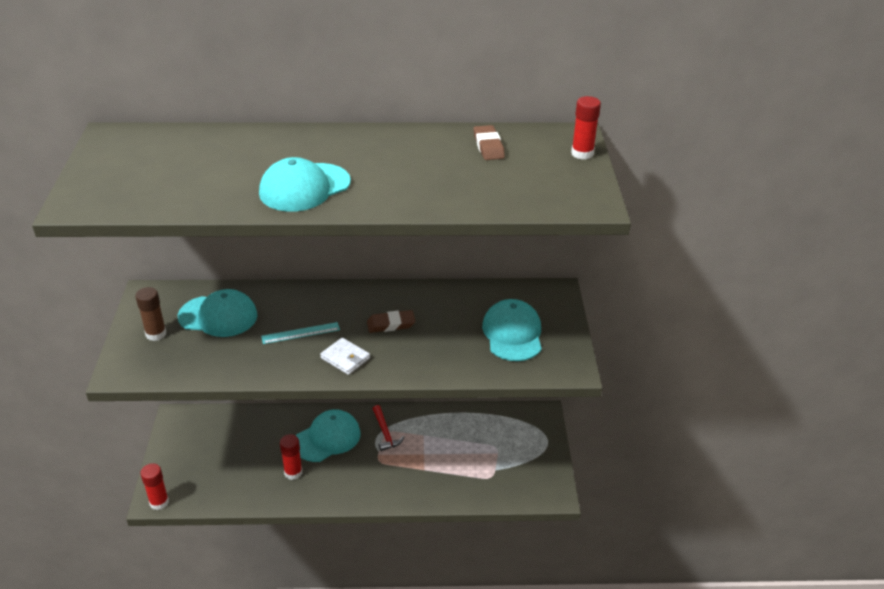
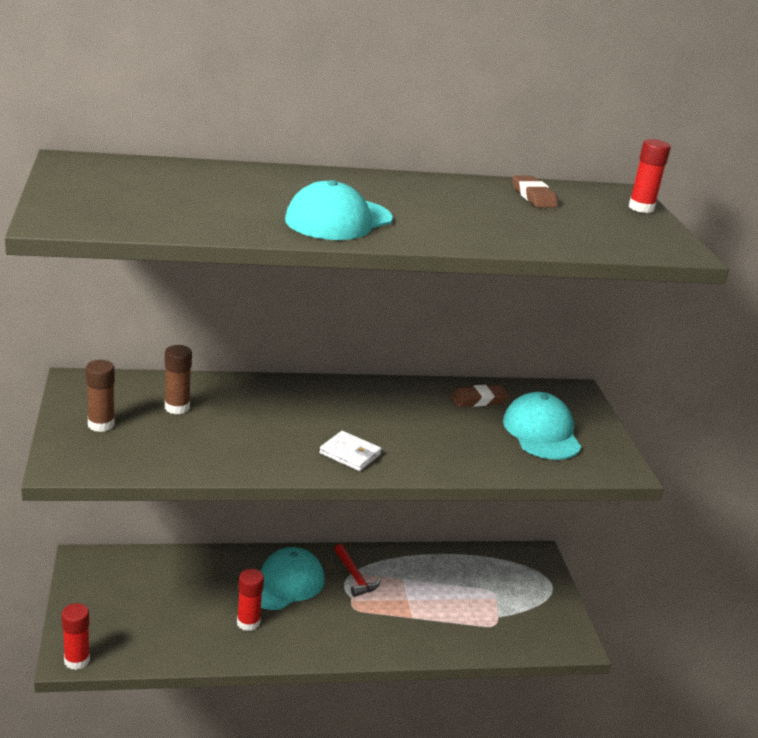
camera: 10 degrees left, 10 degrees down
turquoise cap [178,289,258,337] -> brown glue stick [165,345,192,414]
turquoise ruler [261,322,340,344] -> none
brown eraser [367,310,415,333] -> brown eraser moved to [450,385,509,407]

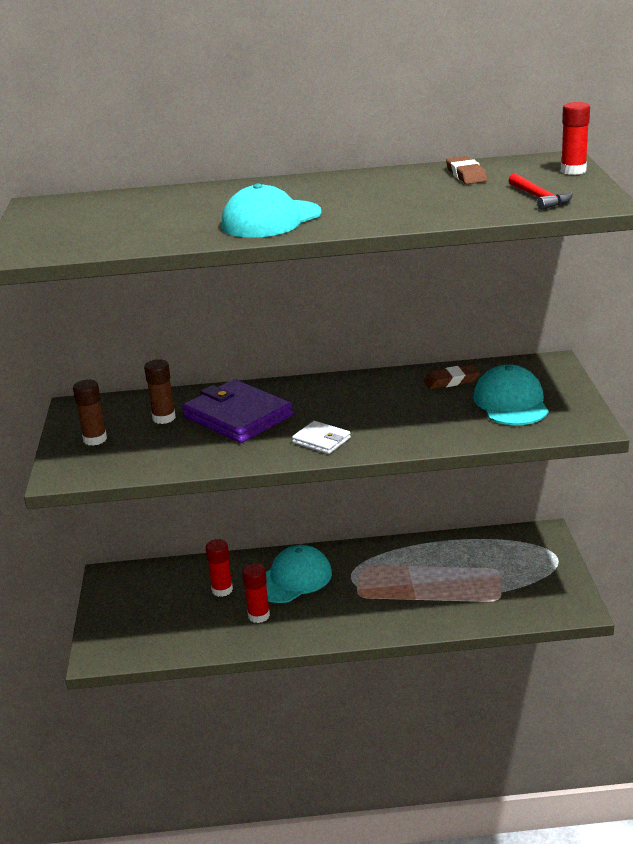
camera: 10 degrees right, 0 degrees up
red glue stick [62,603,90,670] -> red glue stick moved to [205,539,233,597]
red hammer [334,544,381,597] -> red hammer moved to [509,173,573,210]
none -> purple wallet [182,379,293,443]

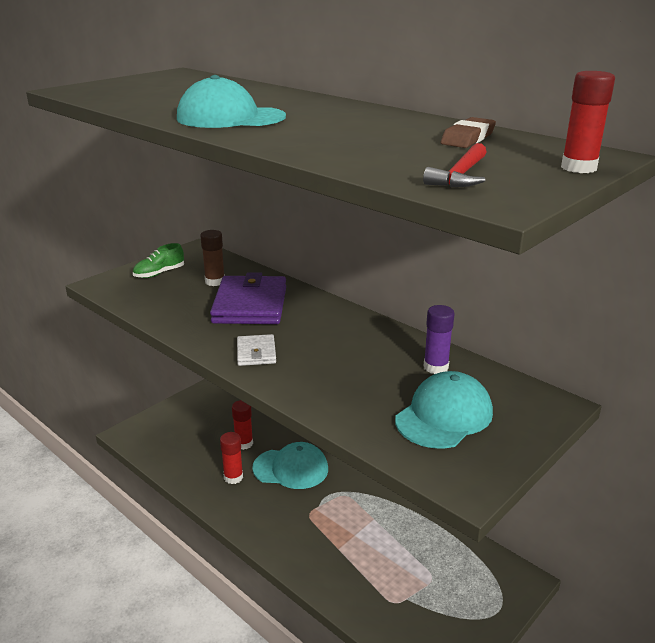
camera: 45 degrees right, 0 degrees up
brown glue stick [73,380,107,446] -> green shoe [133,243,184,278]
brown eraser [424,364,480,389] -> purple glue stick [424,305,455,374]

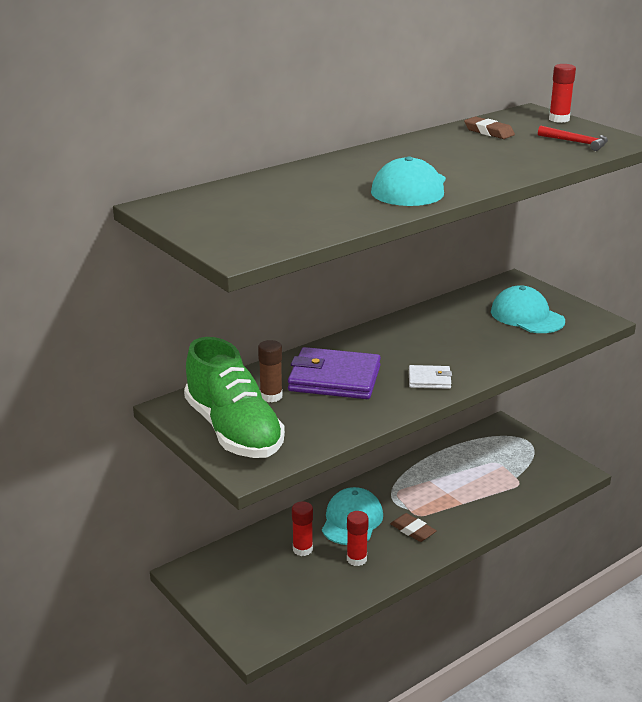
camera: 80 degrees left, 0 degrees up
green shoe [133,243,184,278] -> green shoe [184,337,285,458], size x2.34
purple glue stick [424,305,455,374] -> none
none -> brown eraser [390,513,437,542]

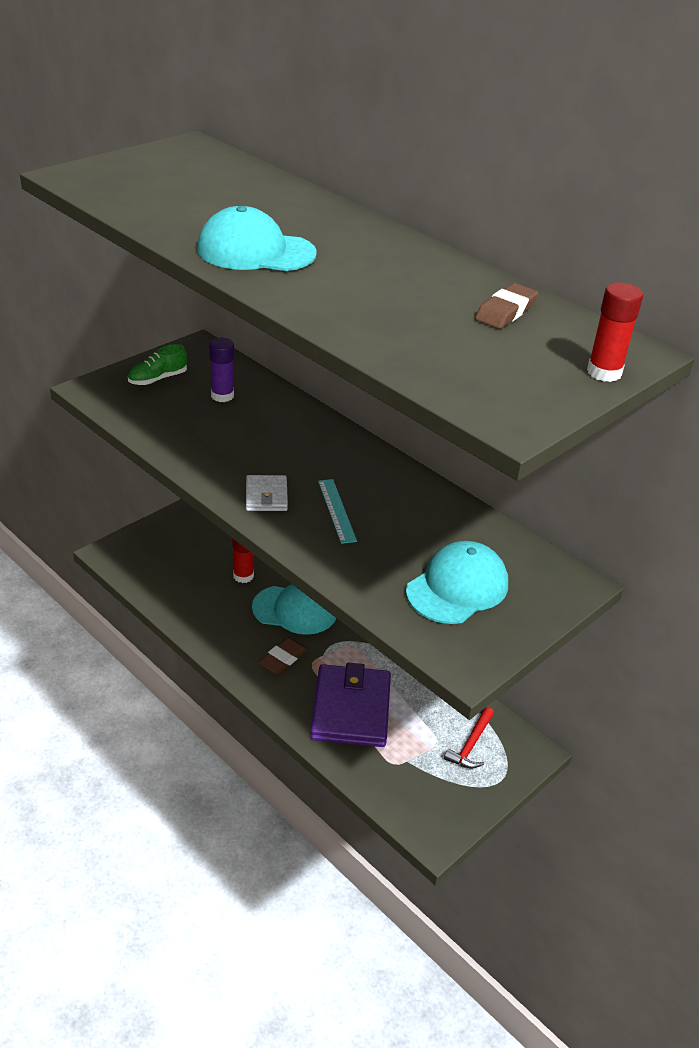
camera: 80 degrees right, 10 degrees up
green shoe [184,337,285,458] -> green shoe [128,344,187,385], size x0.43
brown glue stick [258,340,283,402] -> purple glue stick [209,338,234,402]
purple wallet [288,347,381,399] -> purple wallet moved to [310,663,391,747]
red glue stick [347,511,369,566] -> none
red hammer [538,126,608,151] -> red hammer moved to [444,707,494,769]
none -> turquoise ruler [318,479,357,544]

